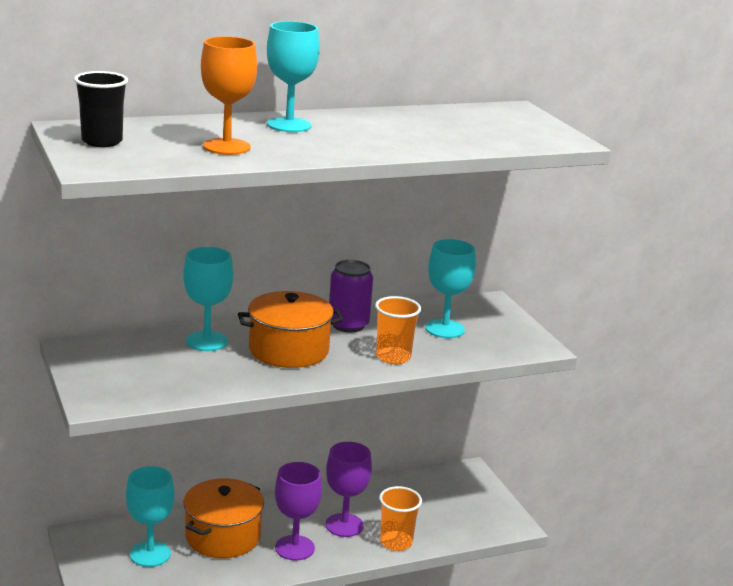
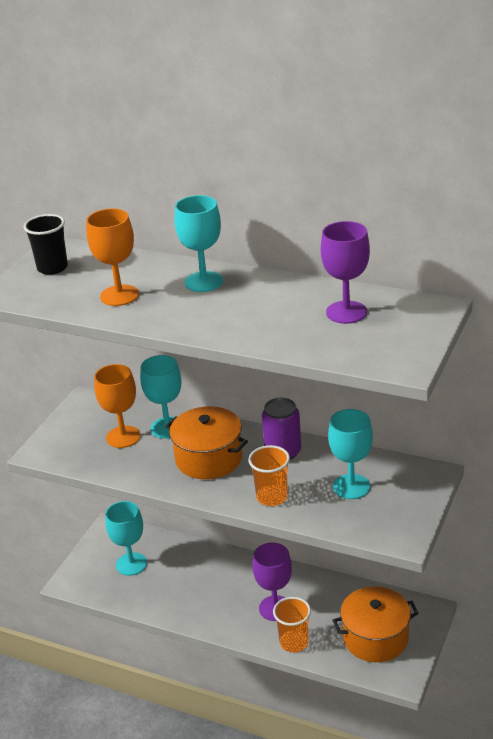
camera: 50 degrees right, 10 degrees up
orange pot [184,478,264,558] -> orange pot moved to [333,586,419,662]
purple goblet [275,462,322,561] -> purple goblet moved to [321,221,370,324]
none -> orange goblet [94,364,140,448]

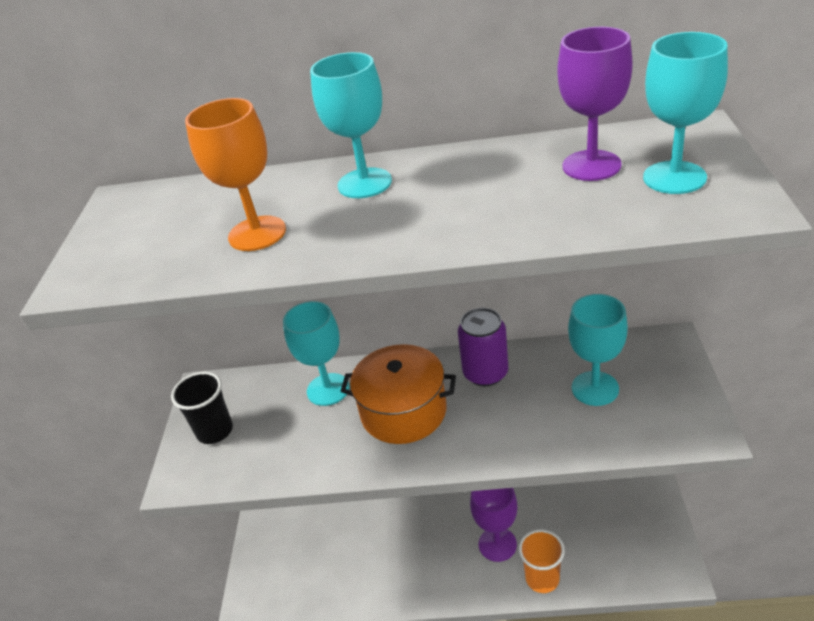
camera: 20 degrees left, 5 degrees up
black cup [24,214,68,275] -> black cup moved to [171,372,233,444]
orange goblet [94,364,140,448] -> none
turquoise goblet [105,501,147,576] -> turquoise goblet moved to [643,32,728,194]
orange cup [248,445,290,506] -> none
orange pot [333,586,419,662] -> none

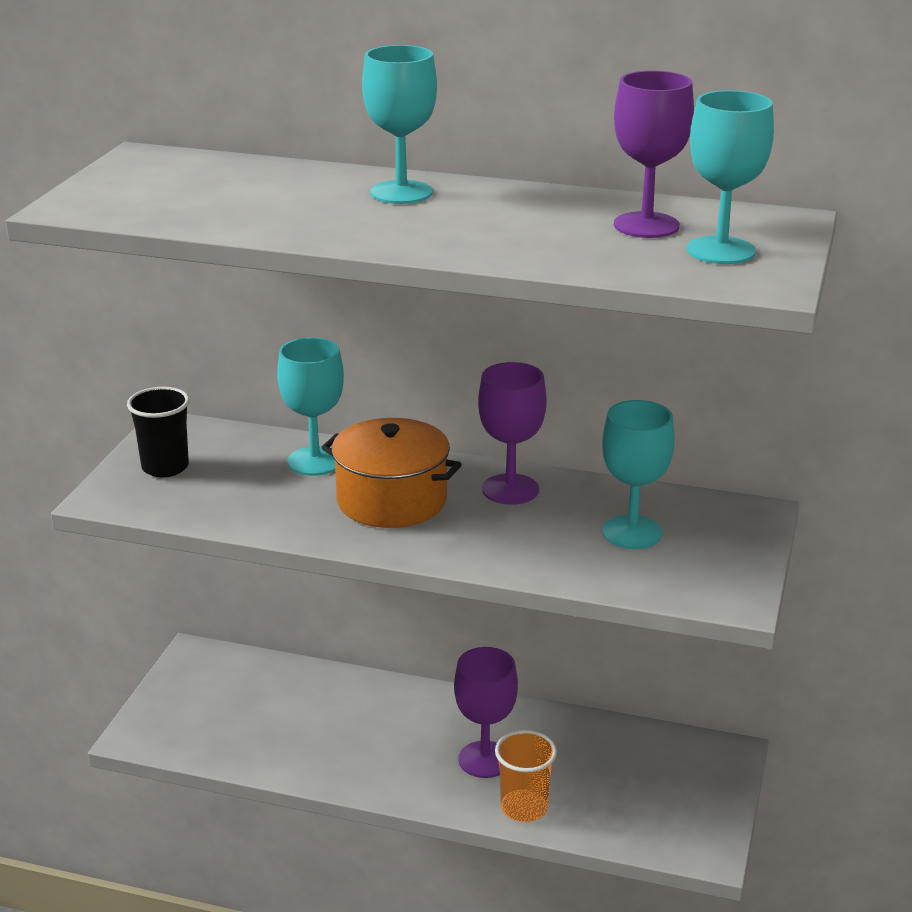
camera: 10 degrees right, 10 degrees down
orange goblet [185,98,286,251] -> none
purple can [458,308,508,386] -> purple goblet [478,362,547,505]

